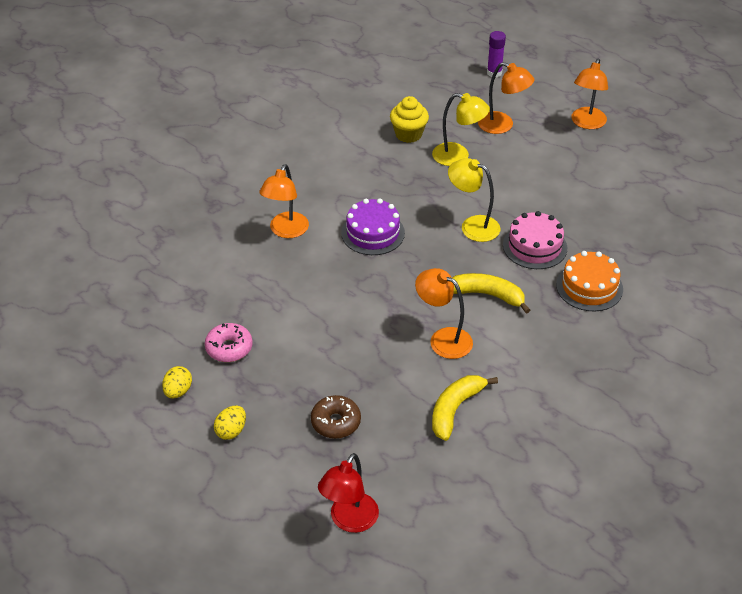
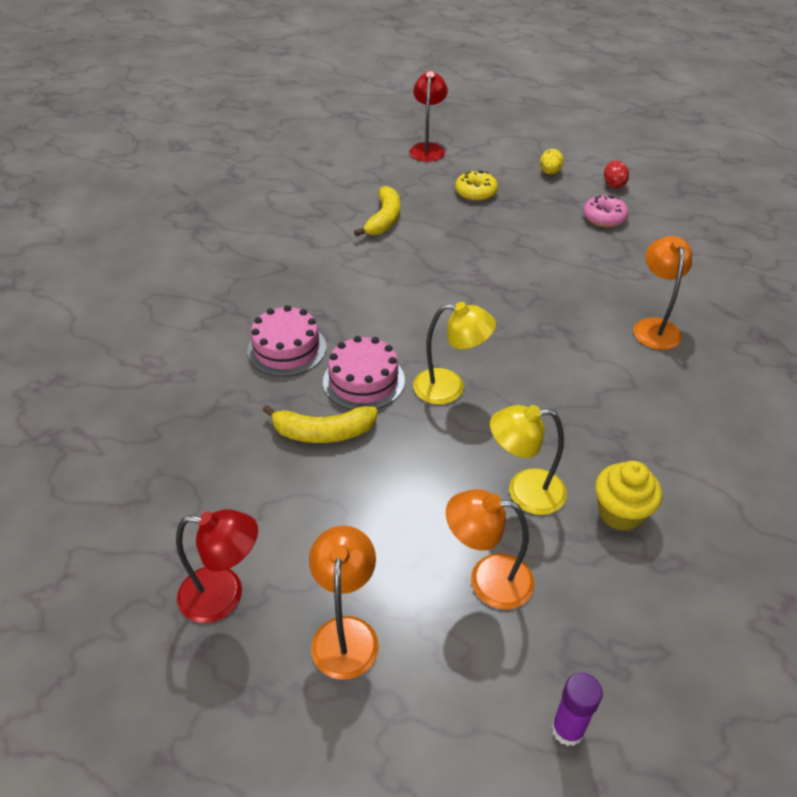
camera: 160 degrees right, 0 degrees up
yellow egg [162,366,192,398] -> red egg [604,160,629,188]
brown donut [311,395,361,439] -> yellow donut [455,170,498,201]
purple cake [341,199,405,255] -> none
orange lamp [415,268,473,359] -> none
yellow banana [452,273,530,314] -> yellow banana moved to [263,405,378,443]
orange cake [556,251,623,311] -> pink cake [247,305,326,377]
none -> red lamp [176,509,258,623]

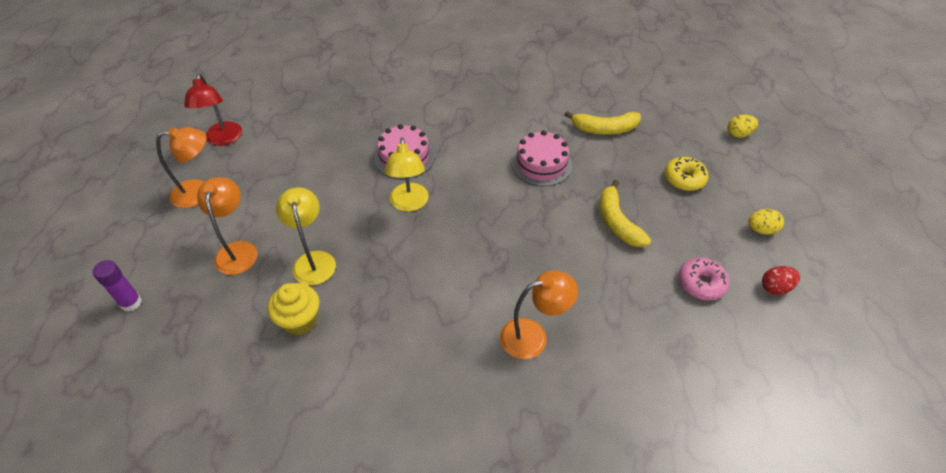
camera: 75 degrees right, 5 degrees up
pink cake [247,305,326,377] -> pink cake moved to [511,130,572,186]
yellow banana [263,405,378,443] -> yellow banana moved to [600,179,651,247]
red lamp [409,71,448,162] -> yellow egg [727,115,758,138]

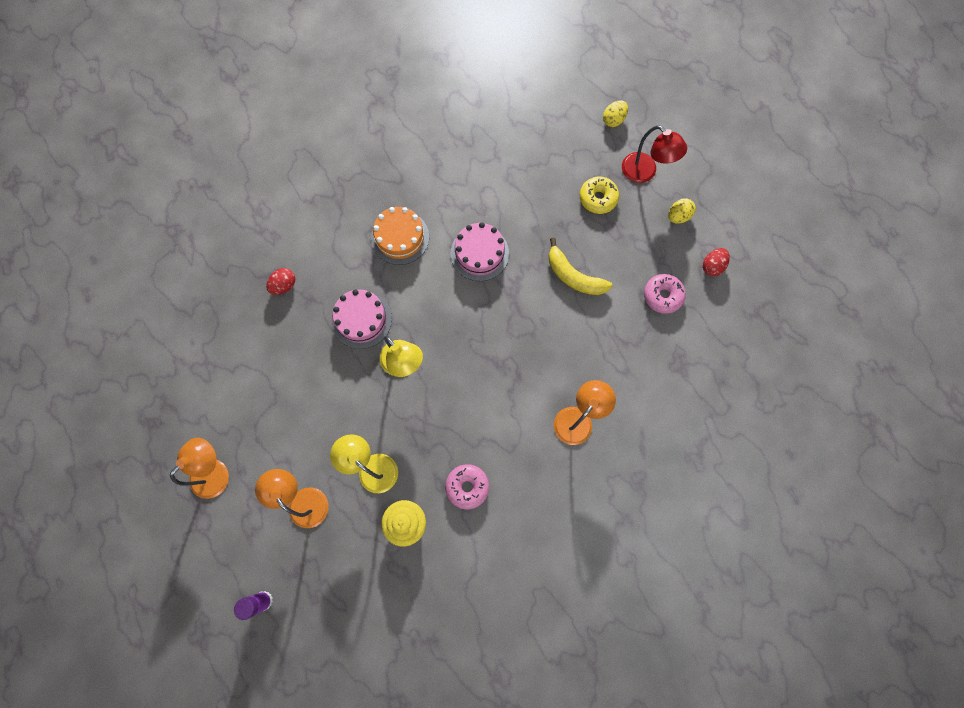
camera: 35 degrees left, 25 degrees up
red lamp [184,73,242,146] -> red lamp moved to [622,125,687,183]
yellow banana [564,111,641,135] -> none
none -> red egg [266,268,295,295]
none -> orange cake [371,207,429,265]
none -> pink donut [445,464,489,509]

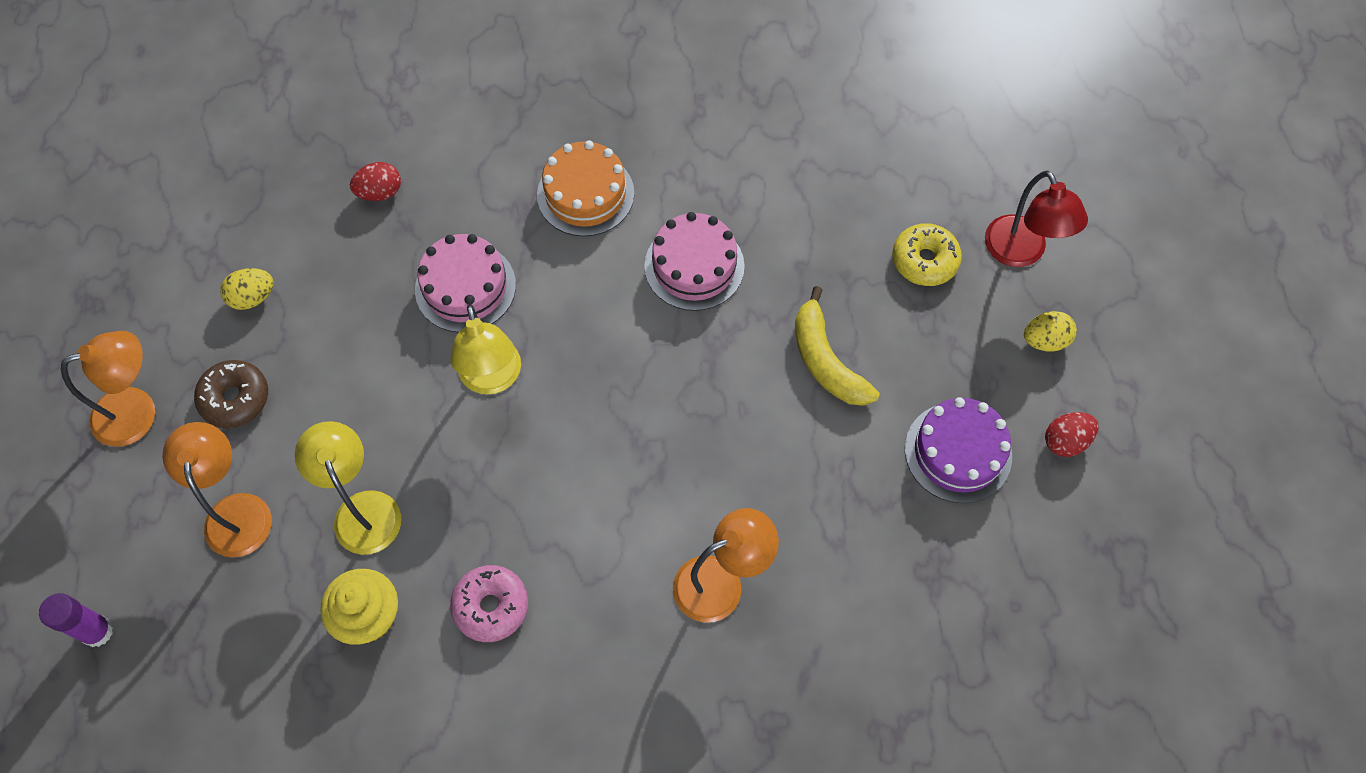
camera: 25 degrees right, 10 degrees down
yellow egg [603,100,628,127] -> yellow egg moved to [220,268,274,310]
pink donut [644,274,686,314] -> purple cake [905,397,1012,503]
none -> brown donut [194,360,268,428]

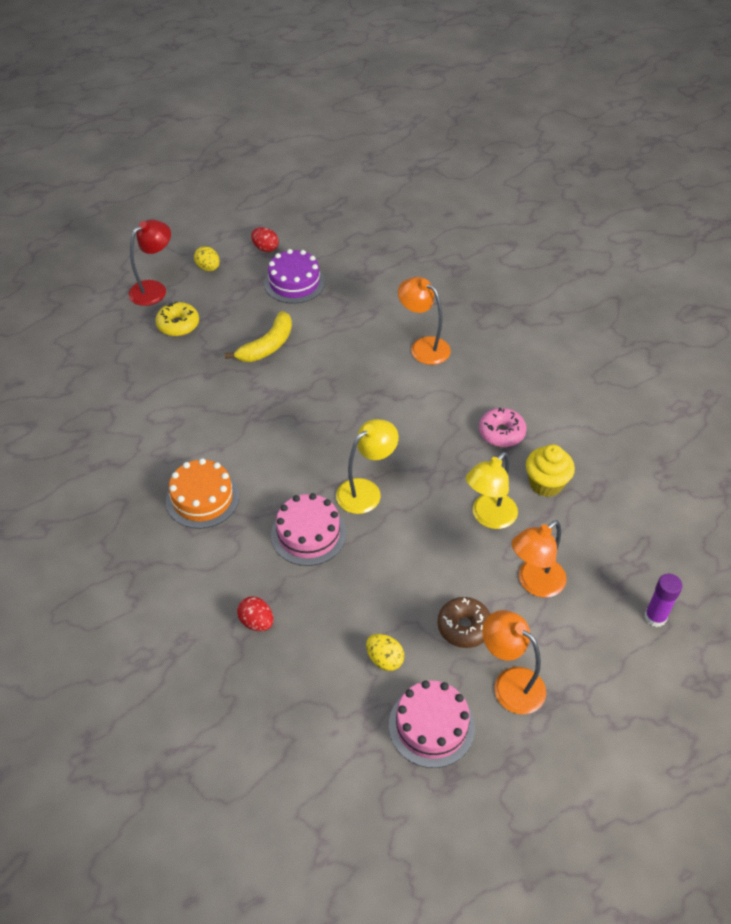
camera: 115 degrees left, 15 degrees down
pink cake [644,212,744,311] -> pink cake moved to [389,681,475,768]

